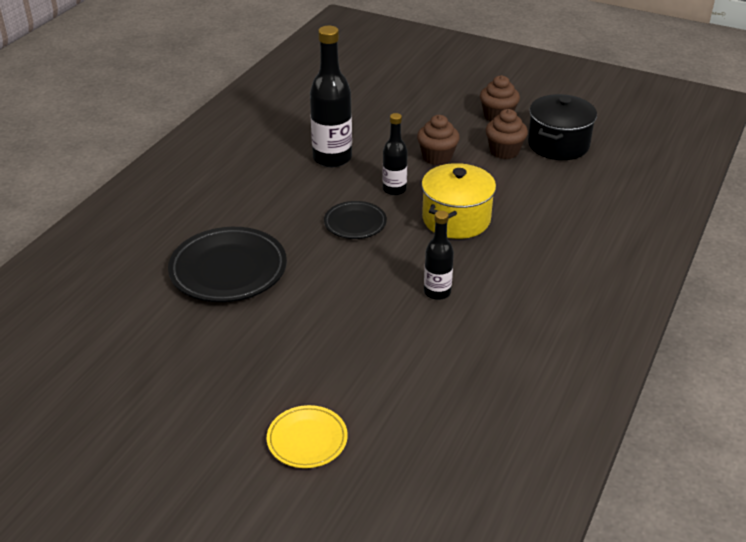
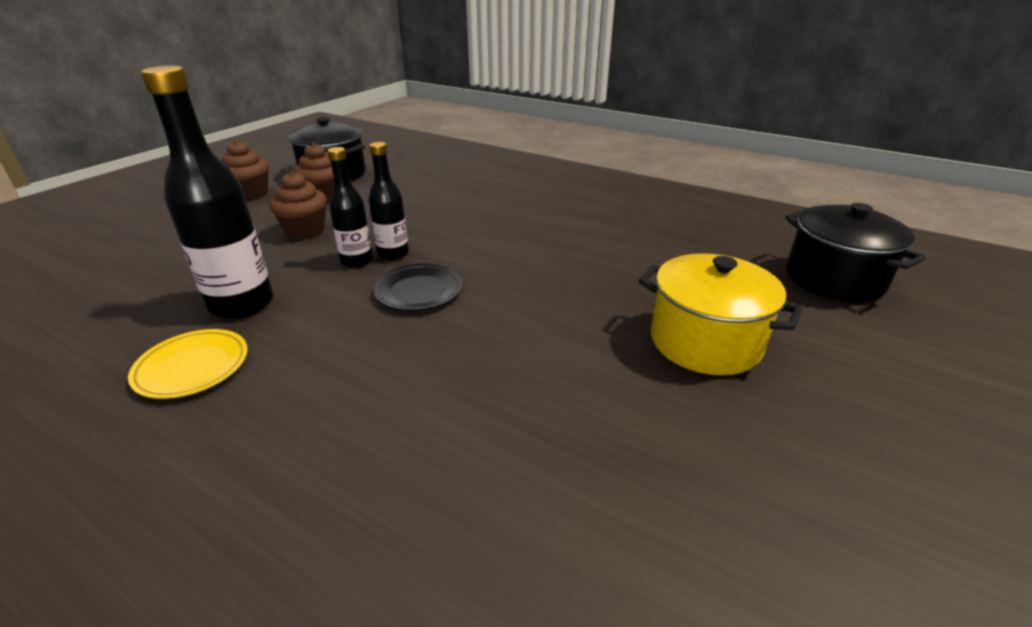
camera: 85 degrees left, 5 degrees down
black plate [168,227,287,302] -> none
yellow plate [267,405,348,468] -> yellow plate moved to [128,329,248,399]
yellow pot [421,163,496,239] -> yellow pot moved to [638,253,803,375]
black bottle [424,211,454,300] -> black bottle moved to [369,142,409,260]
none -> black pot [785,203,926,302]

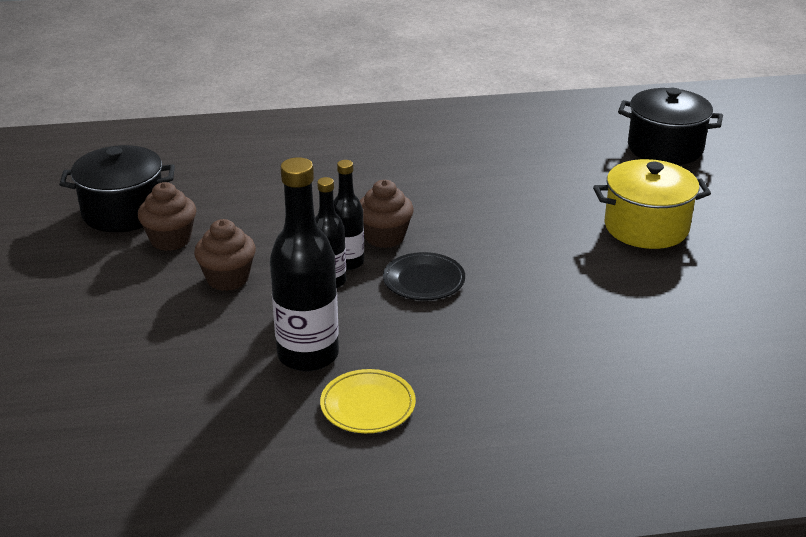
camera: 40 degrees left, 0 degrees up
brown cupcake [222,140,269,201] -> brown cupcake moved to [359,180,414,248]

